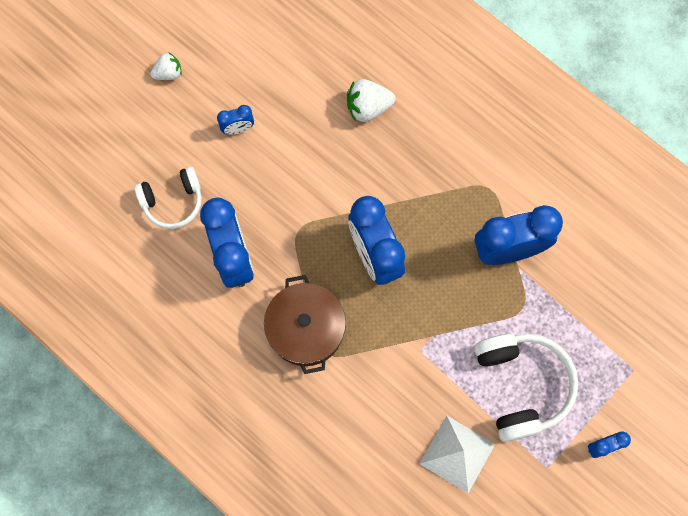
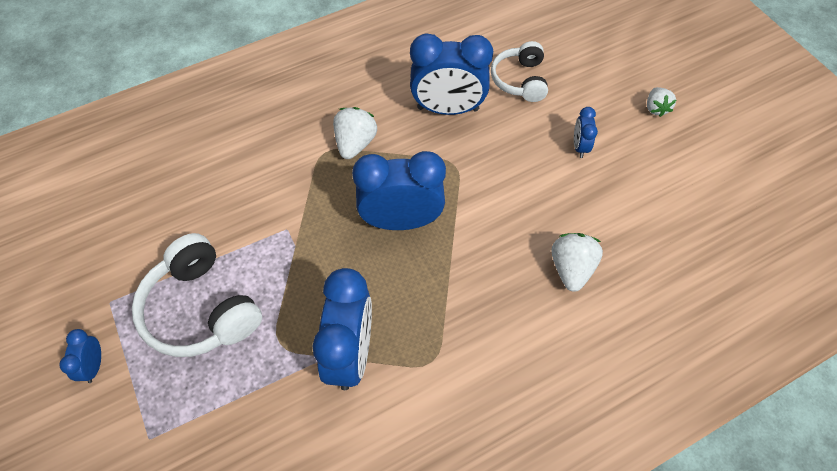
camera: 110 degrees right, 15 degrees down
brown pot [264,275,346,374] -> white strawberry [333,107,377,159]
white pyramid [419,416,495,493] -> none
white headphones [474,334,578,442] -> white headphones turned 45 degrees clockwise [132,233,262,357]

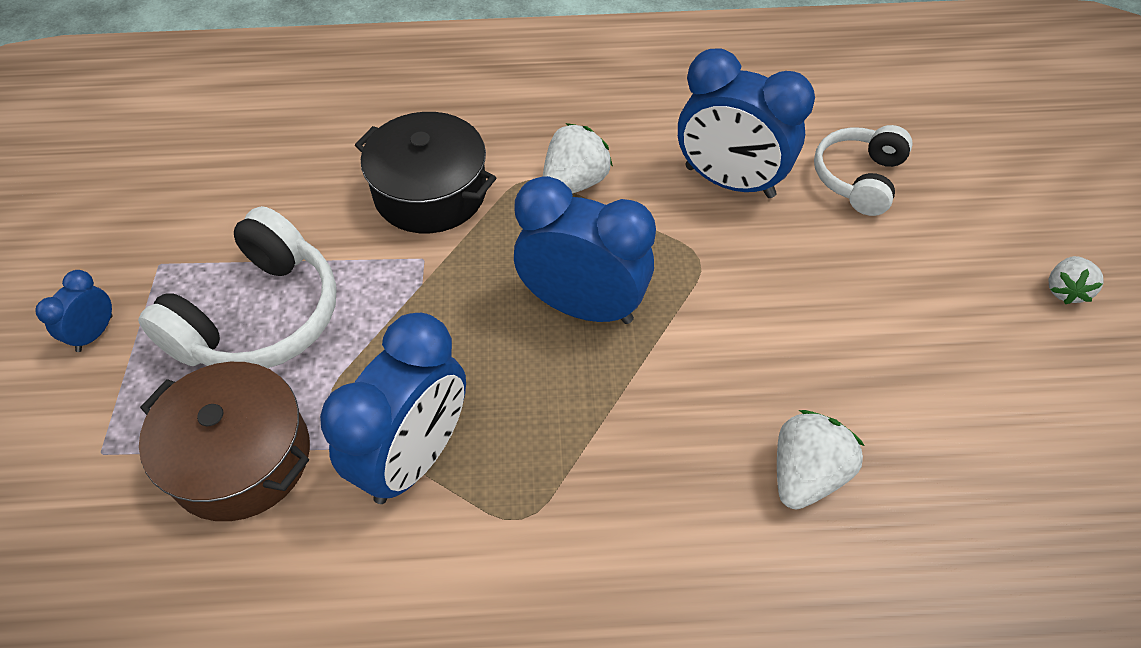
camera: 25 degrees right, 5 degrees down
white headphones [132,233,262,357] -> white headphones turned 135 degrees counterclockwise [138,206,337,368]
blue clock [574,107,598,158] -> none
none -> brown pot [139,362,310,521]
none -> black pot [355,112,496,233]

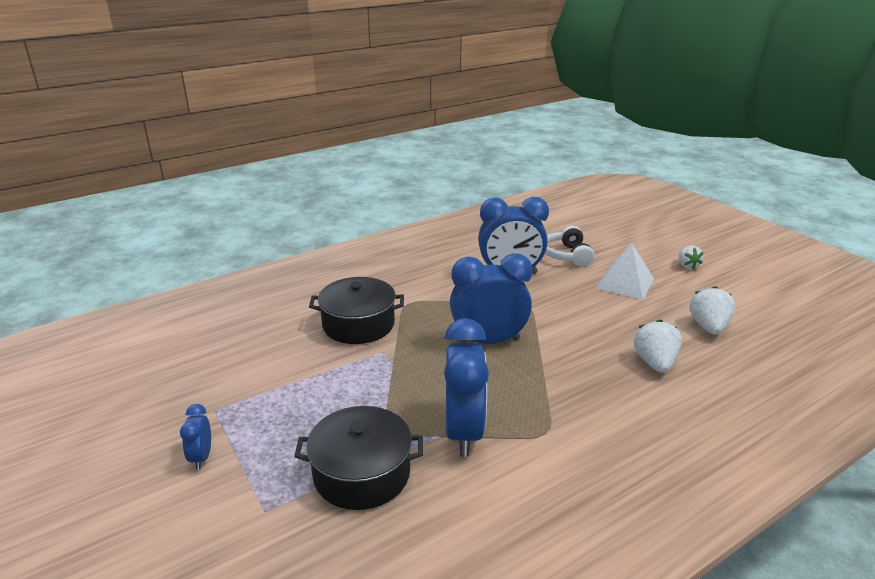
camera: 30 degrees left, 25 degrees down
white headphones [138,206,337,368] -> none
brown pot [139,362,310,521] -> black pot [294,406,423,510]
white strawberry [543,123,613,194] -> white strawberry moved to [689,286,735,334]
none -> white pyramid [596,243,654,300]

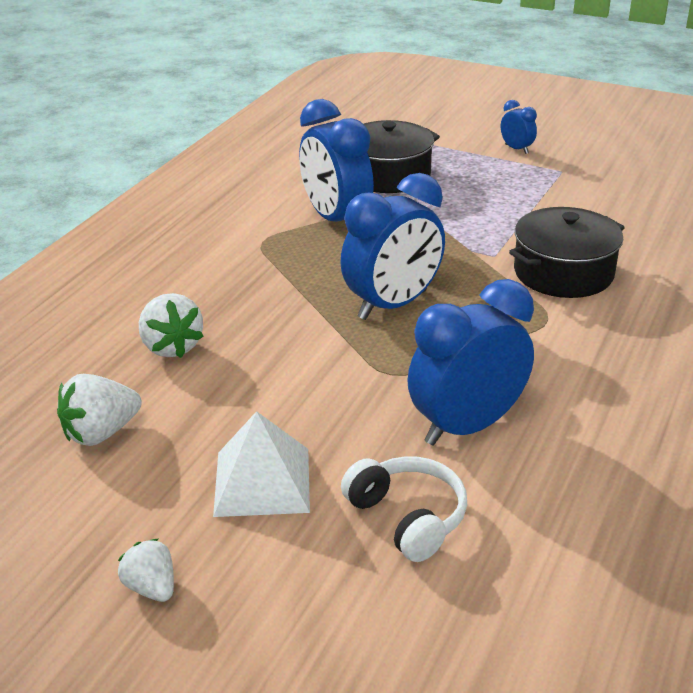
camera: 150 degrees right, 5 degrees up
white strawberry [689,286,735,334] -> white strawberry turned 75 degrees clockwise [57,374,142,446]

